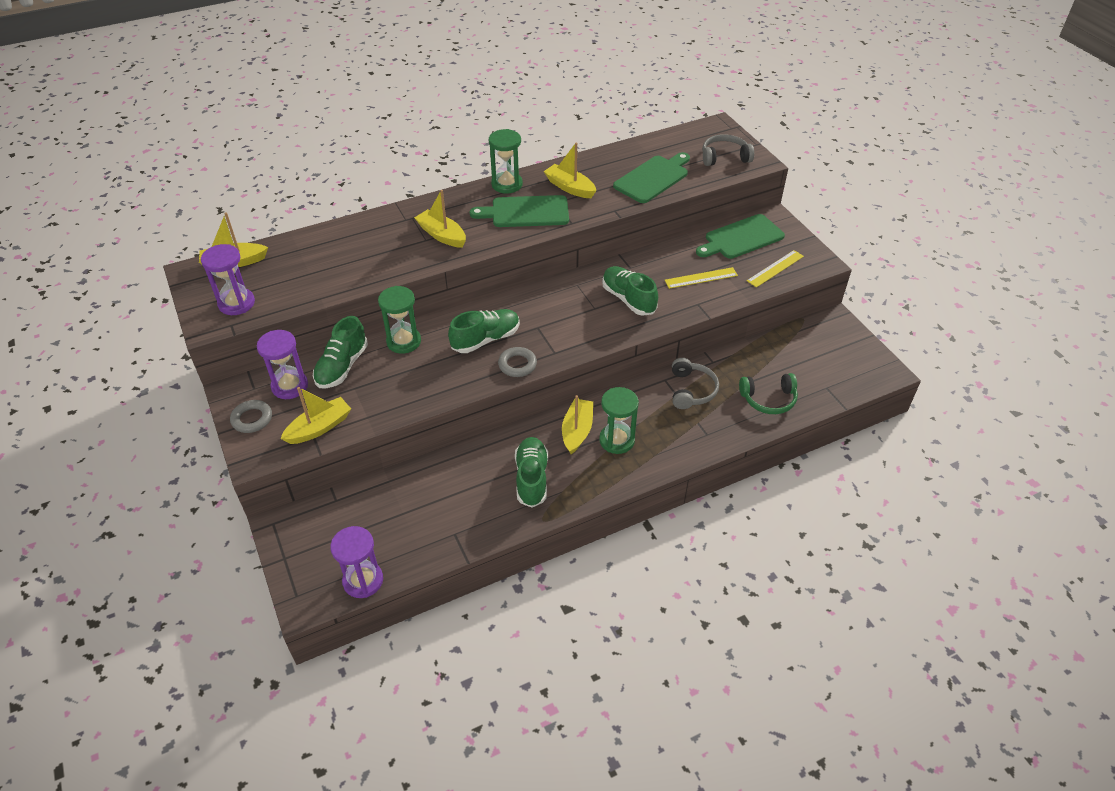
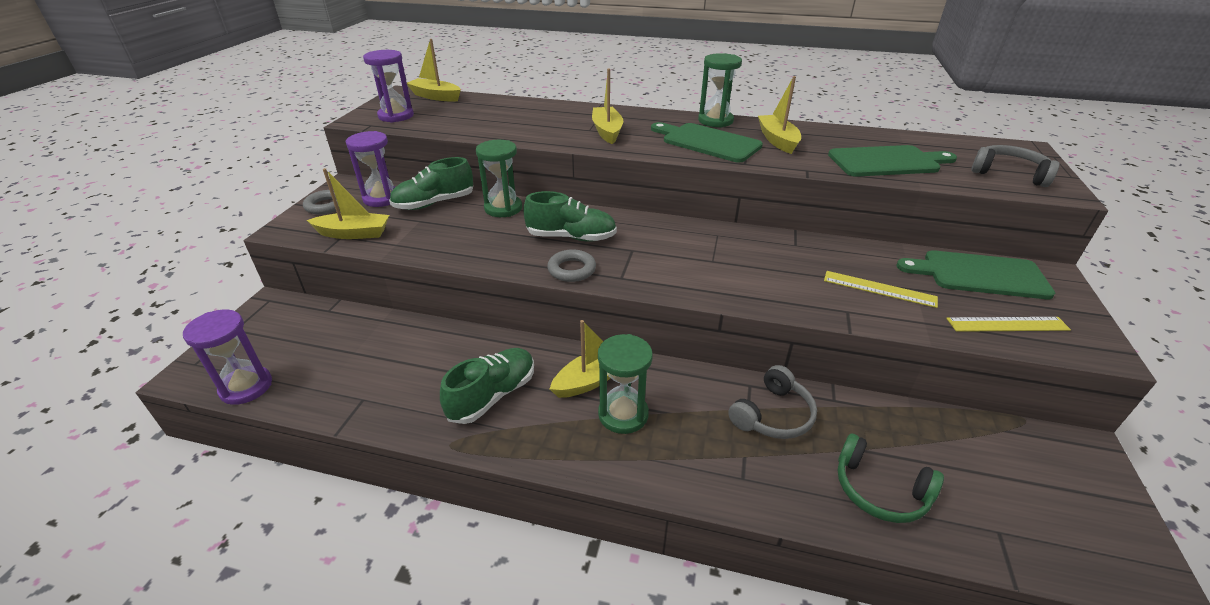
camera: 40 degrees right, 10 degrees down
green shoe [602,266,658,316] -> none

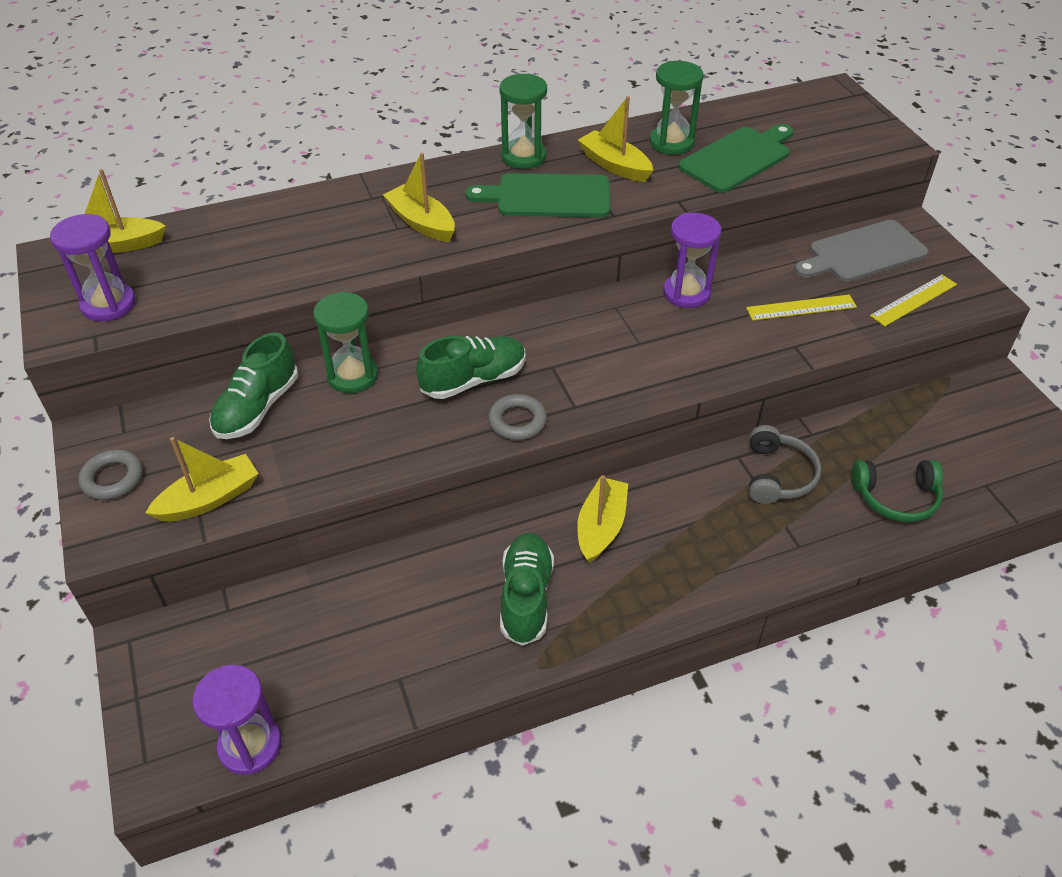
camera: 35 degrees left, 10 degrees up
purple hourglass [346,131,395,207] -> purple hourglass moved to [663,213,722,308]
green hourglass [598,334,653,434] -> green hourglass moved to [650,61,704,155]
green cutting board [897,250,1055,299] -> grey cutting board [794,220,929,282]
grey headphones [971,145,1059,187] -> none

